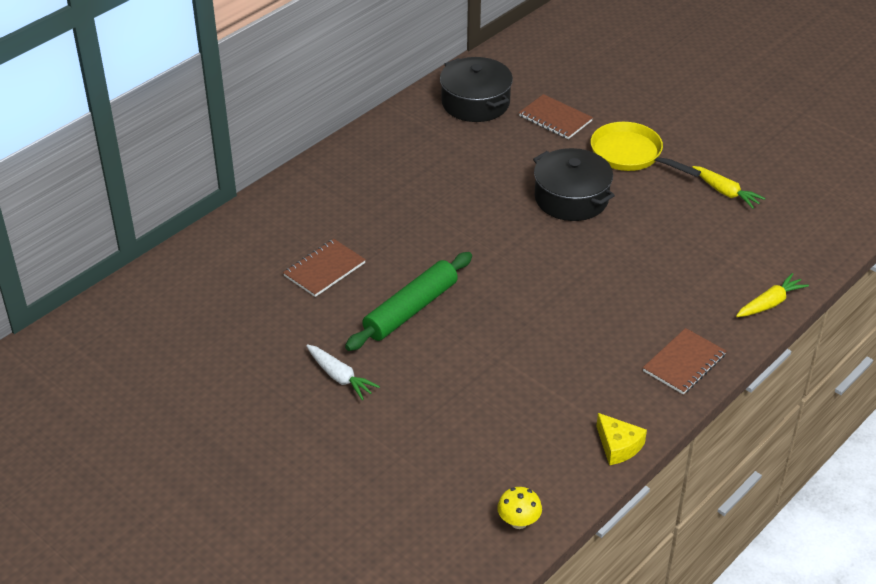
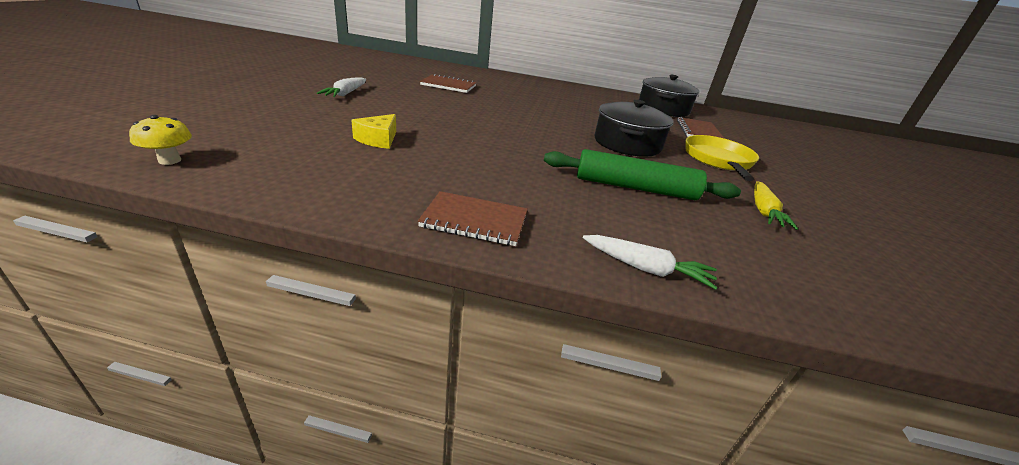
camera: 55 degrees right, 10 degrees down
green rolling pin [345,252,472,351] -> green rolling pin moved to [544,149,741,200]
yellow cheese [596,413,647,465] -> yellow cheese moved to [351,114,396,149]
yellow carrot [736,273,809,317] -> white carrot [583,235,718,290]

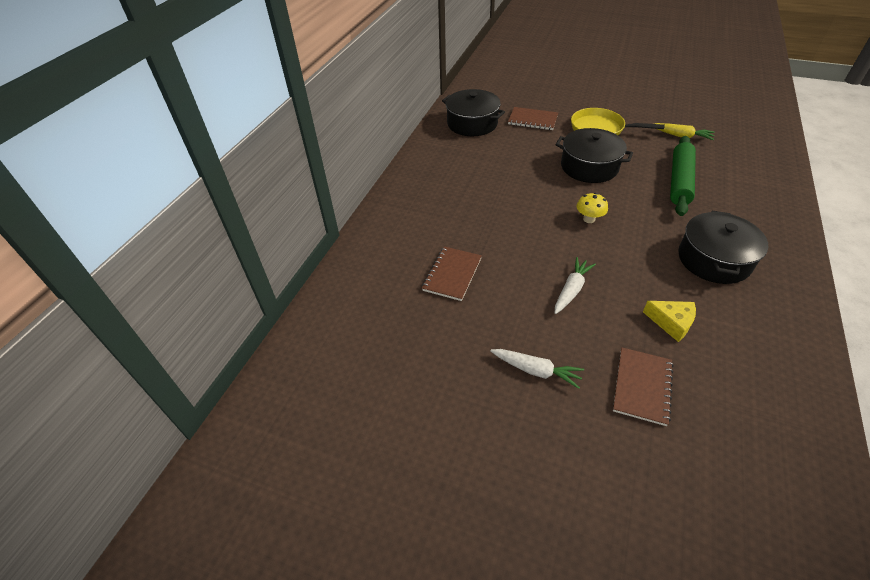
camera: 75 degrees left, 15 degrees up
yellow mushroom [129,115,192,165] -> yellow mushroom moved to [576,193,608,223]
brown notebook [418,191,528,246] -> brown notebook moved to [613,347,674,426]
white carrot [583,235,718,290] -> white carrot moved to [555,257,596,314]
none -> black pot [678,211,768,284]

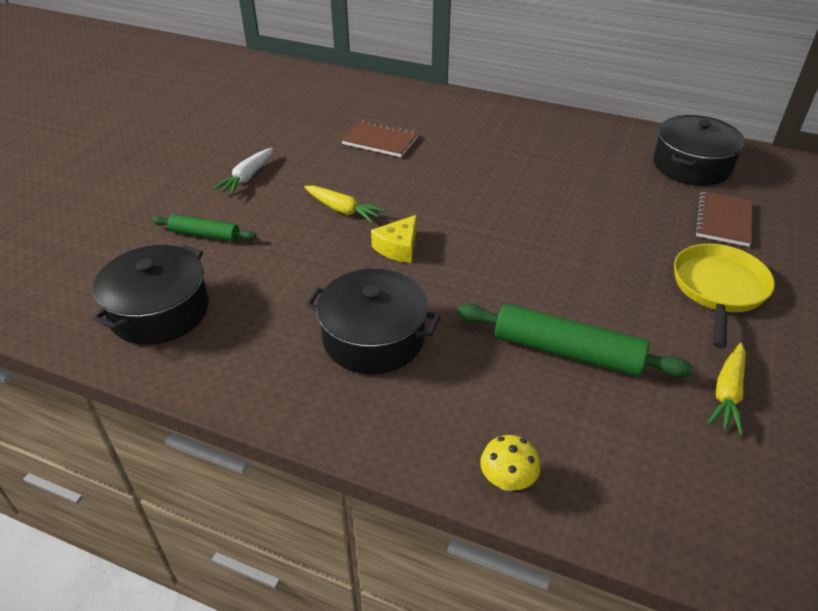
camera: 90 degrees right, 5 degrees down
black pot [555,128,633,183] -> black pot moved to [93,244,209,345]
white carrot [555,257,596,314] -> yellow carrot [304,186,386,223]
yellow mushroom [576,193,608,223] -> yellow mushroom moved to [480,435,541,491]
brown notebook [613,347,674,426] -> green rolling pin [152,214,257,242]
yellow cheese [643,301,696,342] -> yellow cheese moved to [371,215,417,263]

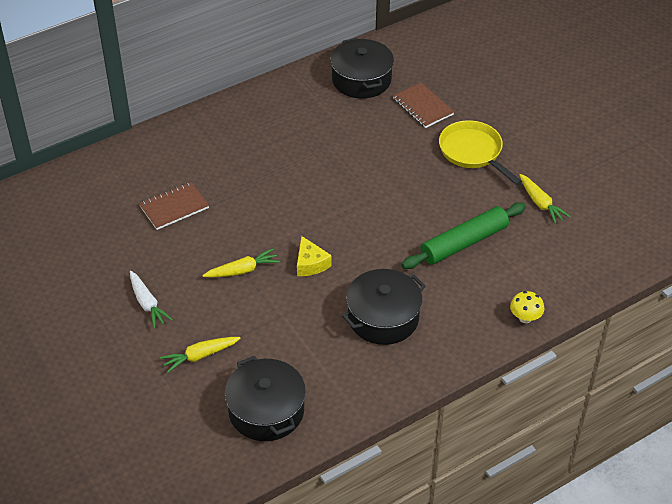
camera: 55 degrees left, 5 degrees up
green rolling pin [152,214,257,242] -> yellow carrot [160,337,241,373]

